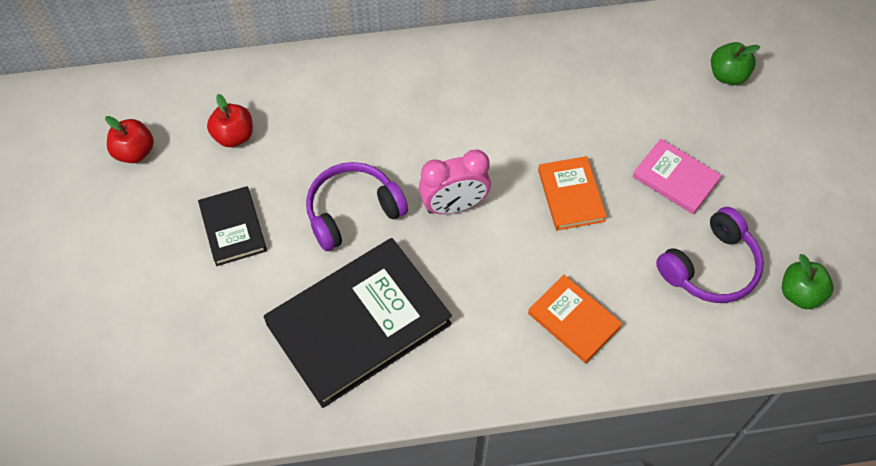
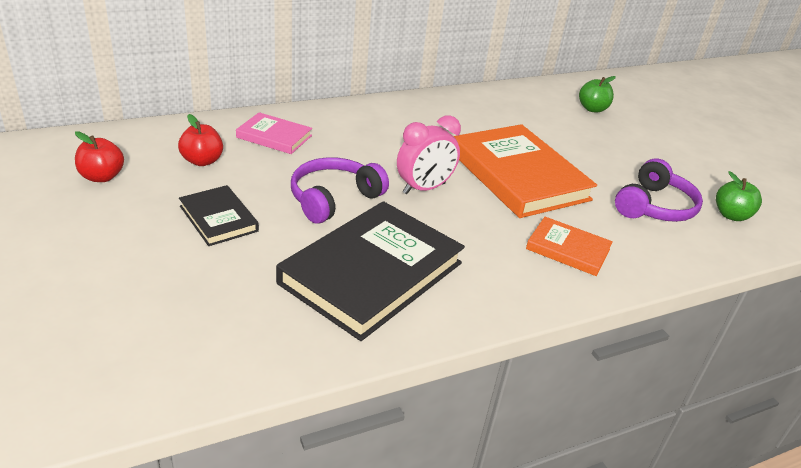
camera: 20 degrees left, 25 degrees down
orange book [538,156,607,231] -> orange book [454,124,597,218], size x1.98
pink book [633,139,722,214] -> pink book moved to [236,112,312,154]

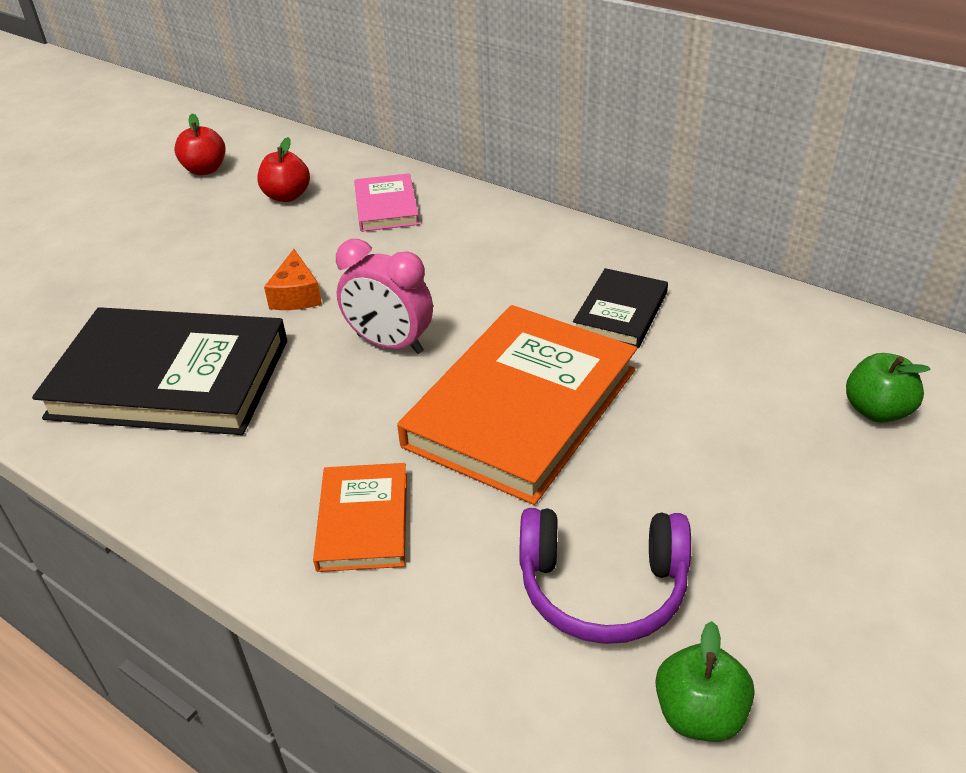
camera: 65 degrees right, 5 degrees up
black book [179,185,259,246] -> black book moved to [573,268,668,348]
purple headphones [291,157,389,224] -> orange cheese [264,249,322,310]

